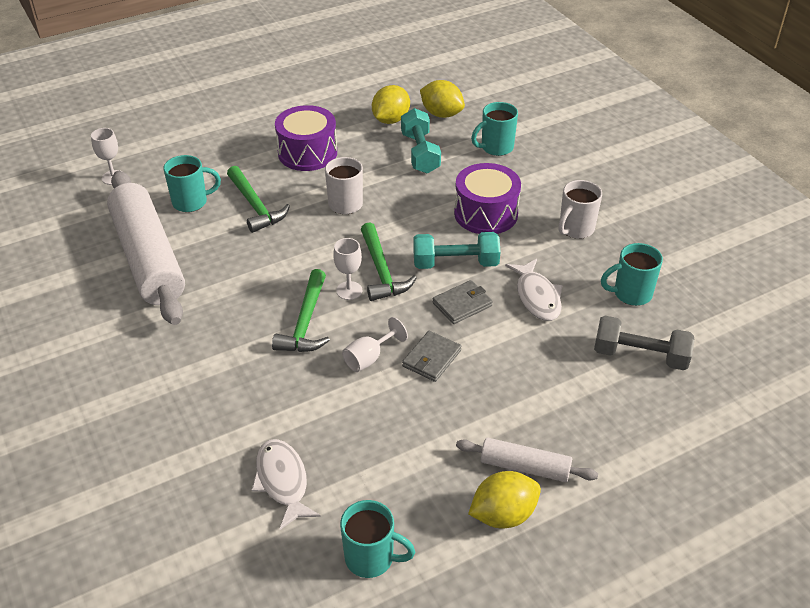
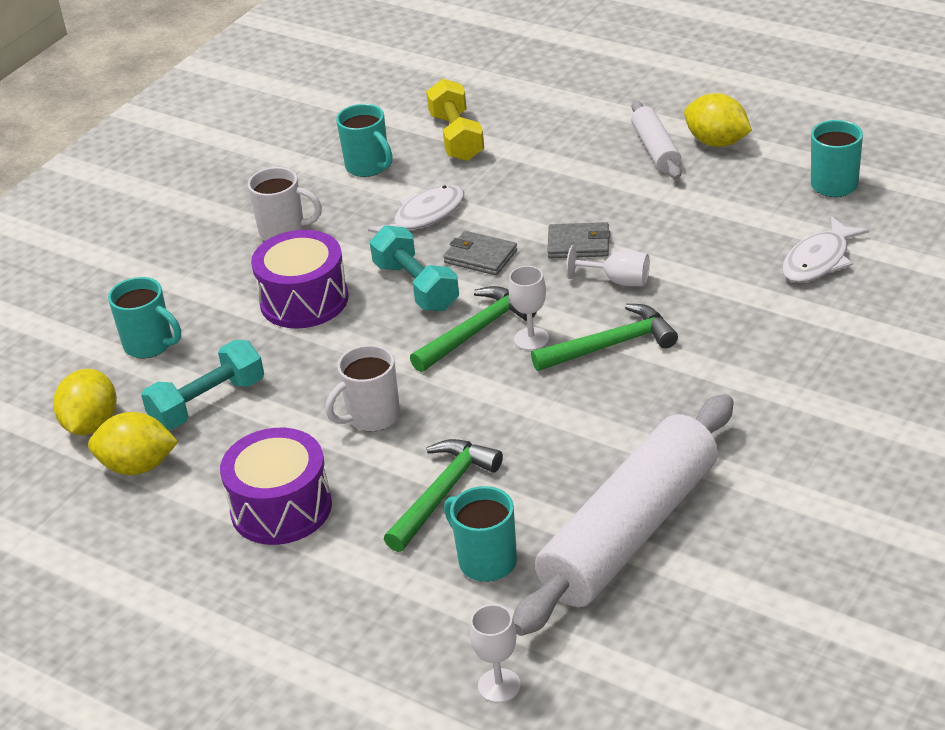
camera: 115 degrees left, 5 degrees down
grey dumbbell [594,316,695,370] -> yellow dumbbell [426,79,484,161]

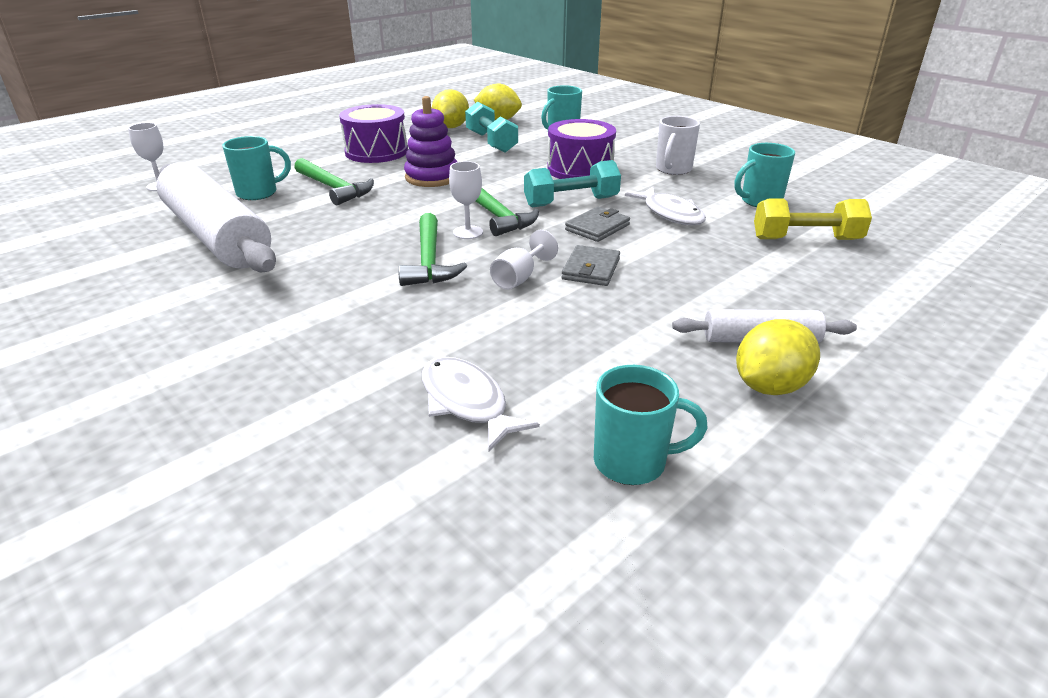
camera: 100 degrees right, 5 degrees down
white mug [326,345,400,432] -> purple stacking toy [404,96,457,187]

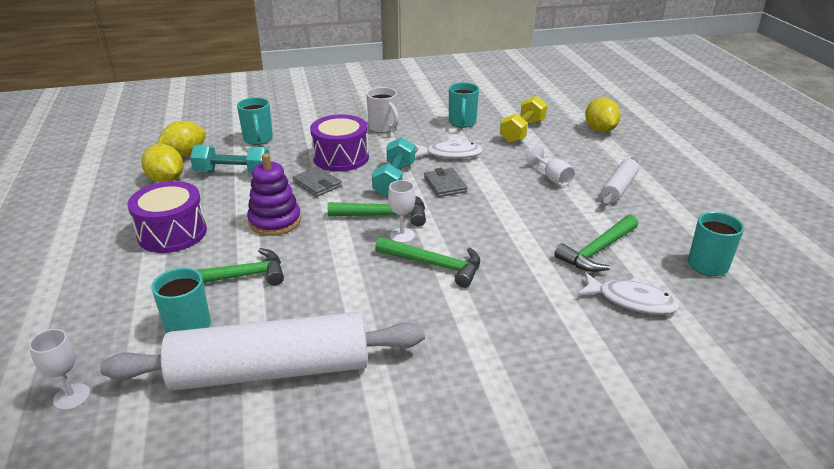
camera: 60 degrees left, 0 degrees up
white fish [422,356,540,452] -> white fish turned 150 degrees counterclockwise [577,272,680,315]
white goblet [490,230,558,290] -> white goblet moved to [526,146,575,186]
grey wallet [561,245,620,286] -> grey wallet moved to [293,166,342,197]
yellow lemon [736,319,820,395] -> yellow lemon moved to [585,98,621,132]
none -> green hammer [554,215,638,272]

